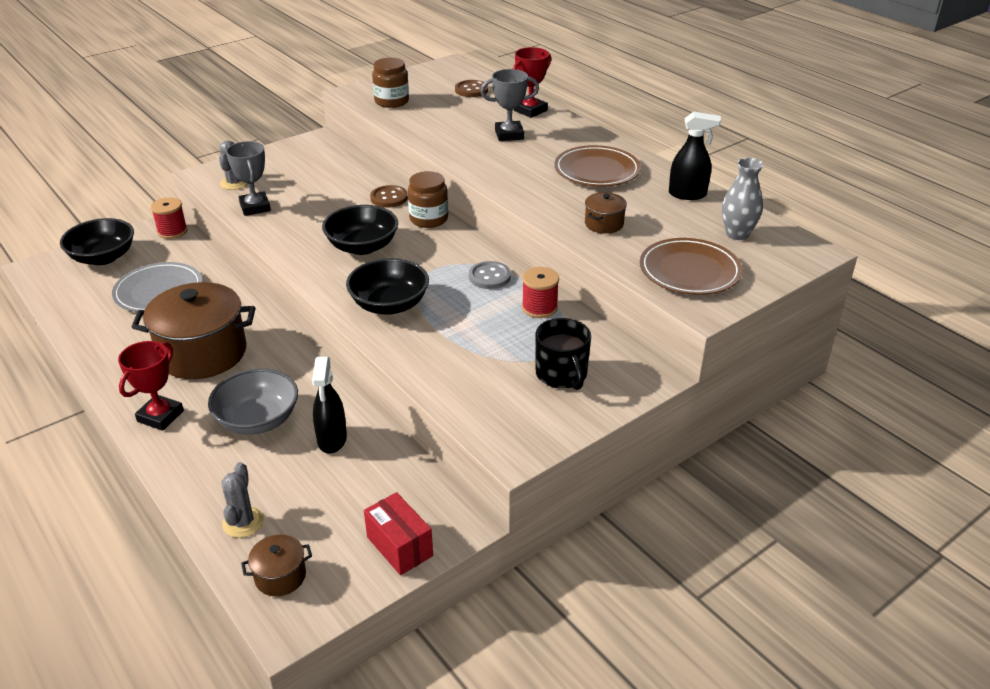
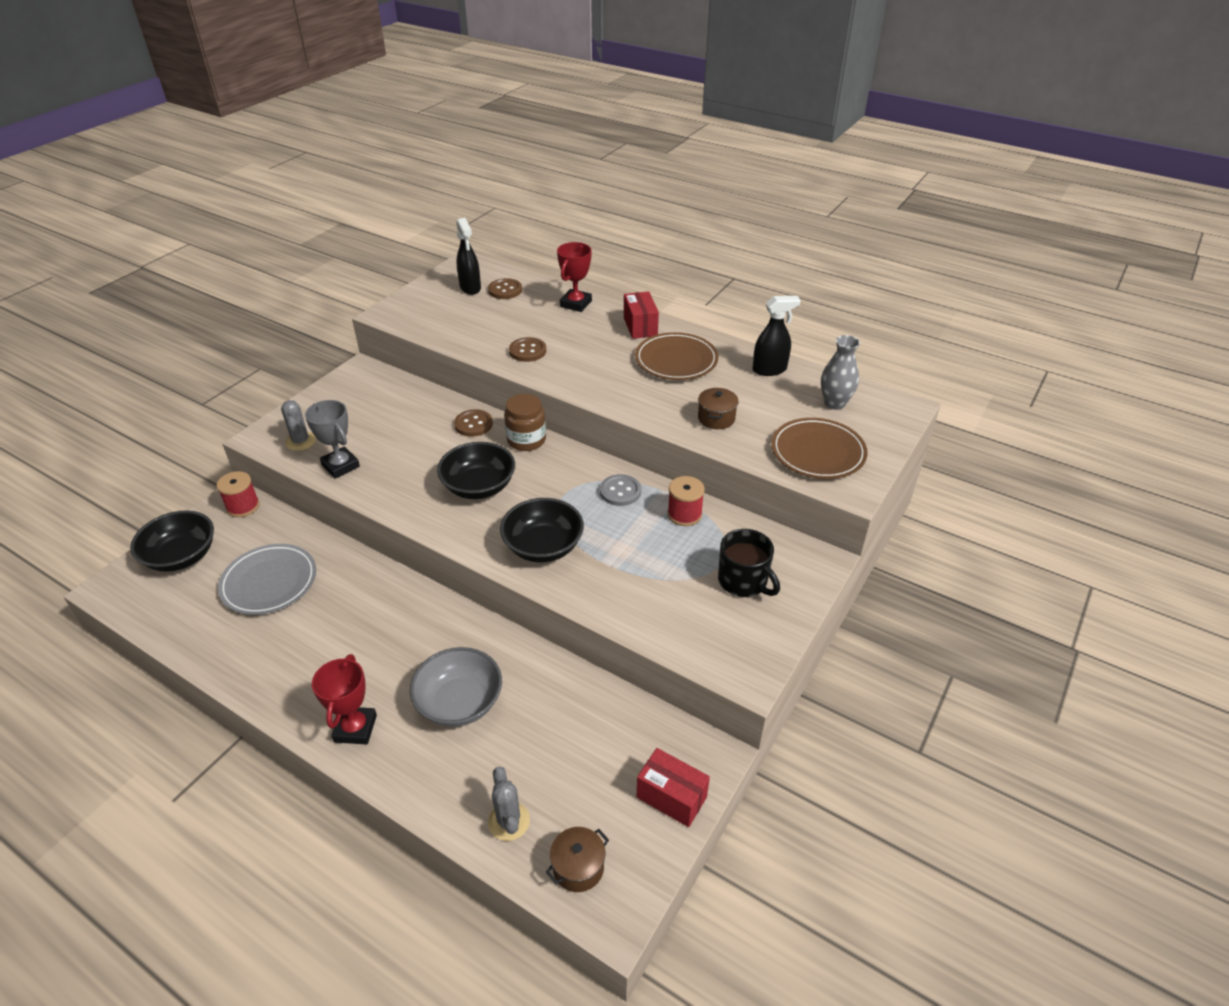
camera: 20 degrees left, 5 degrees up
brown pot [131,282,255,379] -> none
black spray bottle [312,357,347,453] -> black spray bottle moved to [456,218,481,295]
brown jar [372,58,409,108] -> none
grey trophy [480,69,539,141] -> none
none -> brown button [509,337,546,362]
none -> red box [624,291,659,339]

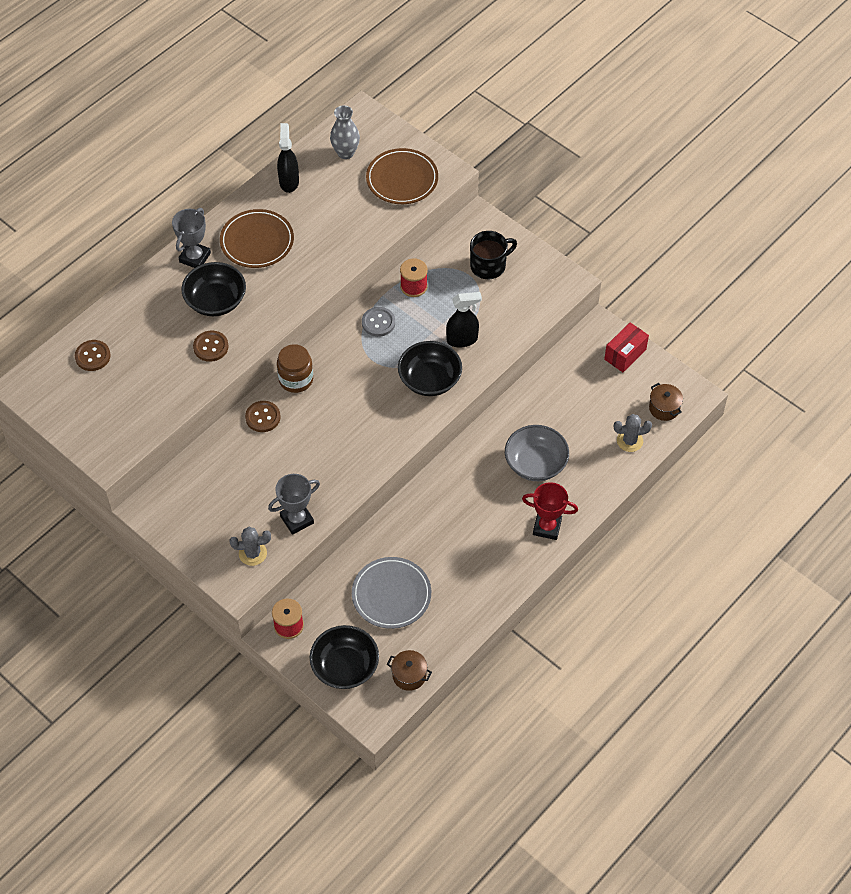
camera: 80 degrees left, 15 degrees up
black bowl [437,442,515,499] -> black bowl moved to [181,262,246,316]
black spray bottle [456,218,481,295] -> black spray bottle moved to [446,292,482,348]
red trophy [557,242,592,312] -> none
red box [624,291,659,339] -> grey trophy [172,208,211,268]
brown pot [698,388,738,429] -> brown pot moved to [387,650,432,691]

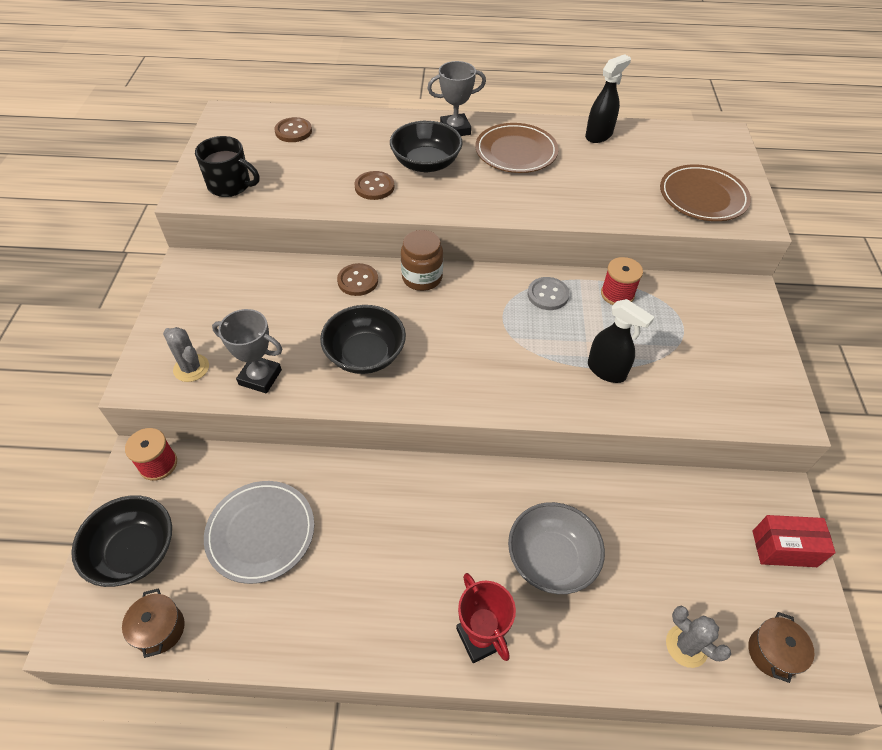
camera: 50 degrees right, 5 degrees down
grey vase [330,105,360,159] -> none
black bowl [398,341,462,396] -> black bowl moved to [320,305,406,374]
black mug [470,231,517,279] -> black mug moved to [195,136,259,197]

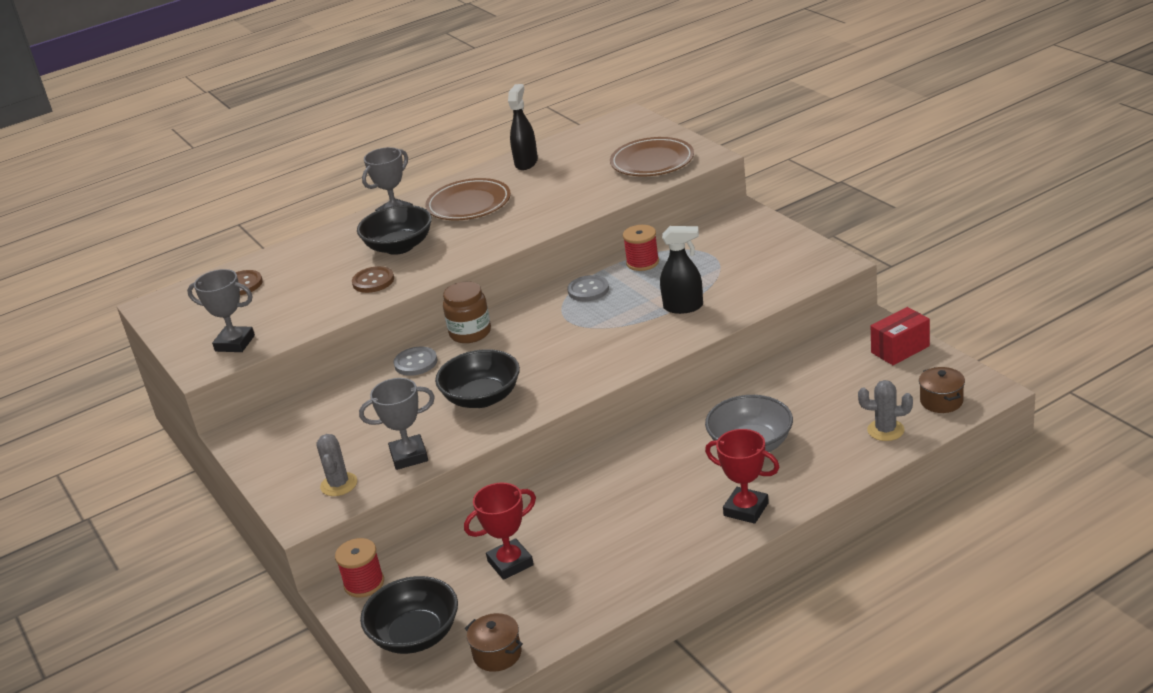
camera: 30 degrees left, 20 degrees down
grey cactus [163,327,209,382] -> grey cactus turned 75 degrees clockwise [316,434,357,496]
black mug [195,136,259,197] -> grey trophy [187,269,255,352]
grey plate [204,481,314,584] -> red trophy [464,483,536,580]
brown button [337,263,378,296] -> grey button [394,347,437,376]

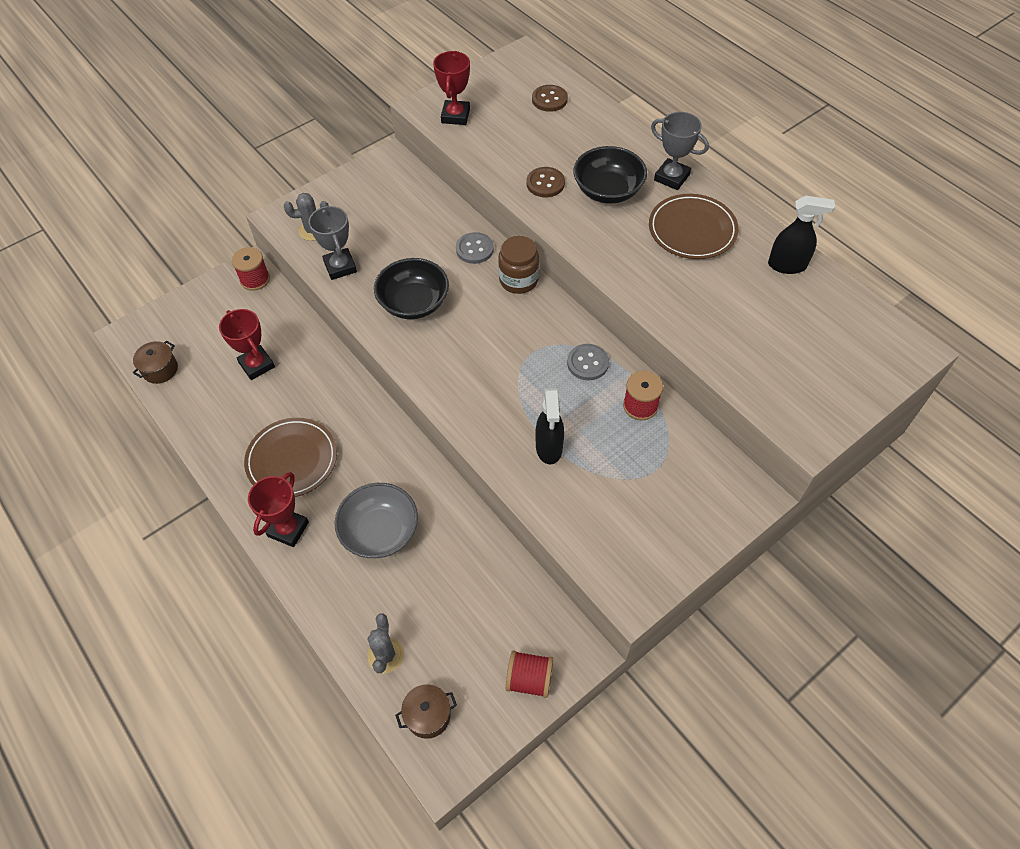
camera: 80 degrees right, 25 degrees up
grey trophy [187,269,255,352] -> red trophy [433,51,470,125]
black bowl [360,576,458,654] -> none
brown plate [610,137,694,177] -> brown plate moved to [244,418,337,497]
red box [871,307,930,365] -> red spool [506,650,553,698]

